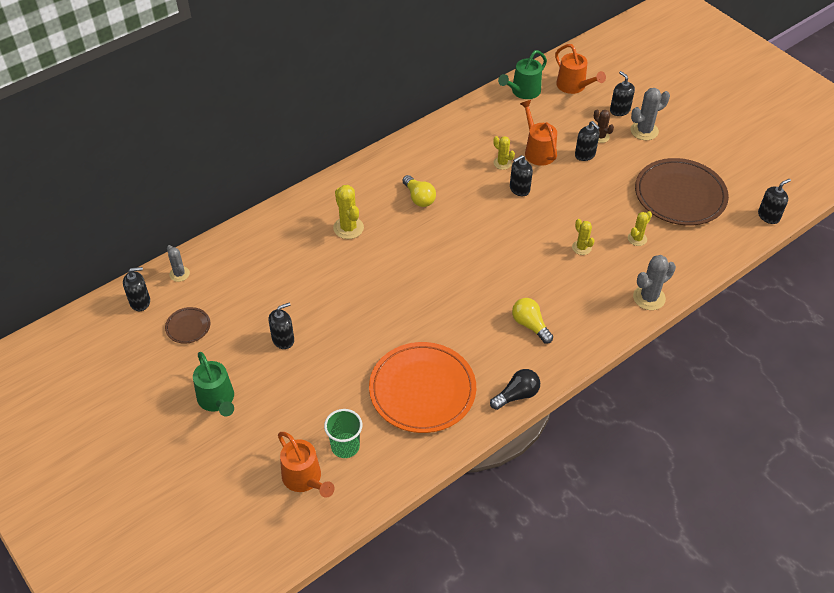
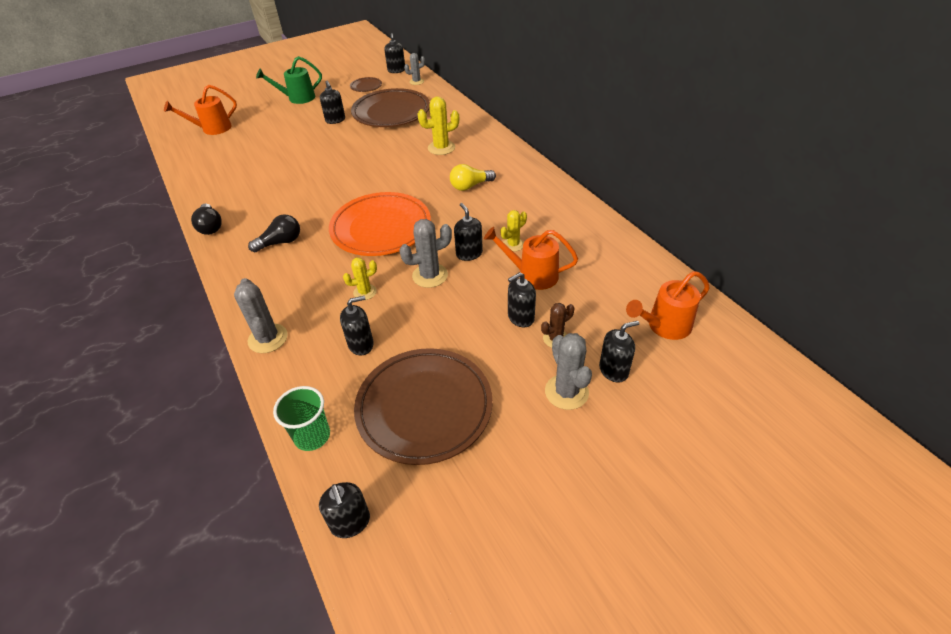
camera: 100 degrees right, 5 degrees down
green cup [324,409,362,458] -> green cup moved to [273,386,330,451]
orange plate [369,342,476,433] -> orange plate moved to [329,192,431,256]
green watering can [498,50,547,99] -> none
yellow light bulb [512,298,553,343] -> black light bulb [248,215,300,252]
orange watering can [520,100,557,166] -> orange watering can turned 150 degrees counterclockwise [484,227,578,290]
yellow cactus [628,211,652,246] -> black soap dispenser [340,296,374,355]
none -> brown plate [351,88,430,127]
none -> grey cactus [399,219,452,288]

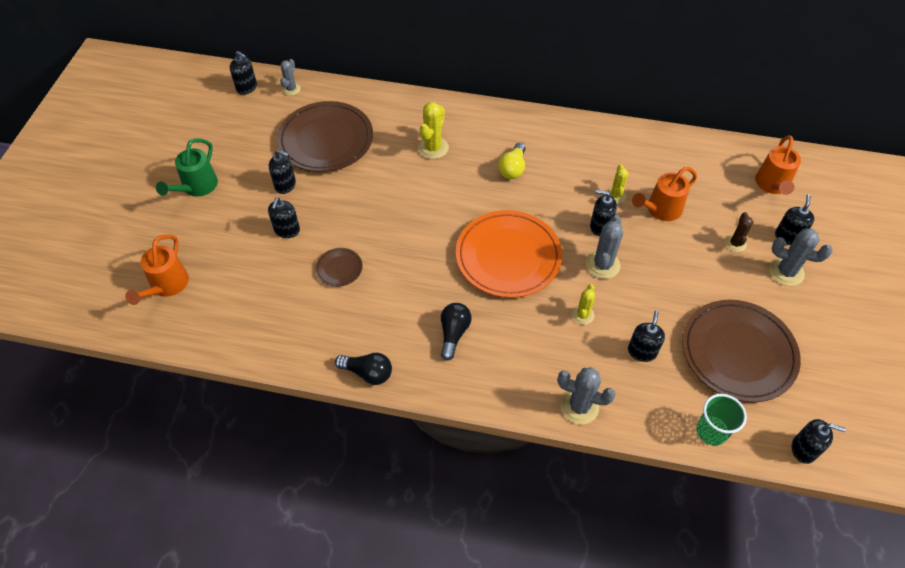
camera: 50 degrees left, 10 degrees up
brown plate [350,77,382,92] -> brown plate moved to [315,248,362,287]
black soap dispenser [508,272,536,328] -> black soap dispenser moved to [268,197,300,238]

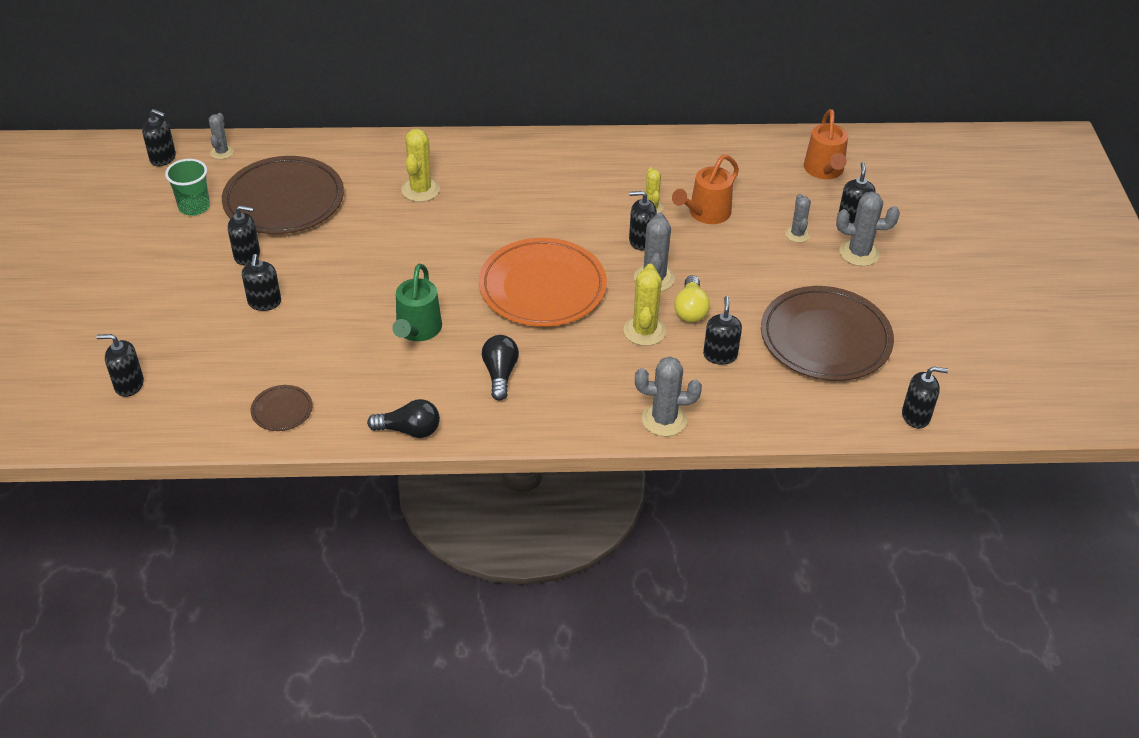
camera: 15 degrees left, 10 degrees down
orange watering can [125,234,189,305] -> black soap dispenser [96,334,144,397]
green watering can [156,138,218,197] -> green watering can moved to [392,264,442,341]
brown plate [315,248,362,287] -> brown plate moved to [251,385,313,431]
yellow light bulb [498,142,526,179] -> yellow light bulb moved to [674,275,710,323]
yellow cactus [572,284,595,325] -> yellow cactus [624,264,666,346], size x1.58
green cup [696,394,747,446] -> green cup moved to [165,159,210,216]
brown cactus [725,212,753,252] -> grey cactus [785,194,811,242]

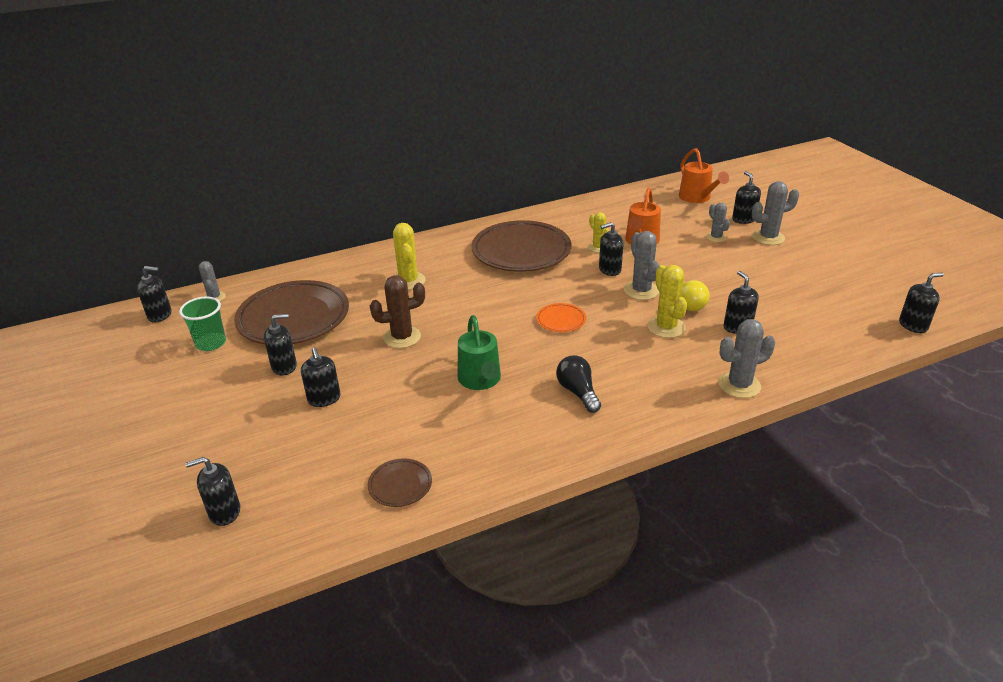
camera: 20 degrees left, 10 degrees down
black light bulb [367,399,440,438] -> none
orange plate [479,238,607,327] -> orange plate [536,303,586,332], size x0.44
brown plate [761,286,894,381] -> brown plate moved to [471,220,571,272]
none -> brown cactus [370,275,425,348]

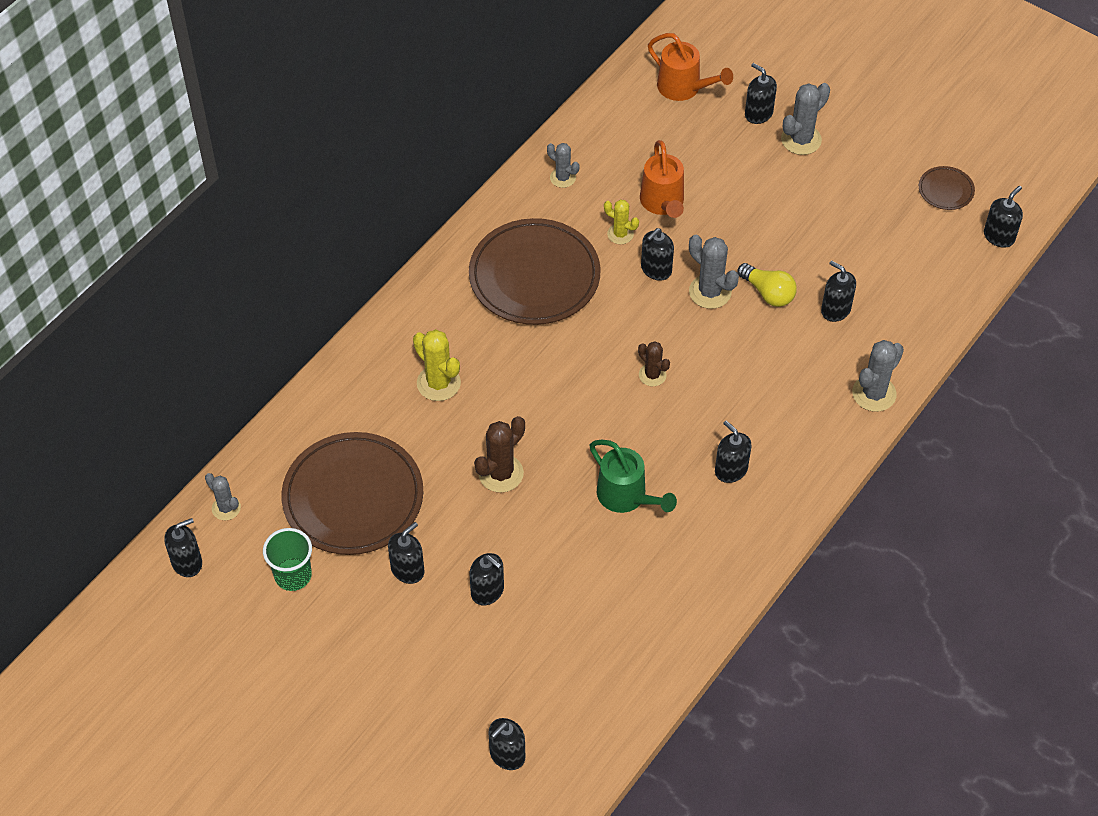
camera: 30 degrees left, 20 degrees up
brown plate [368,458,432,507] -> brown plate moved to [919,166,975,210]
orange plate [536,303,586,332] -> brown cactus [638,341,670,386]
black light bulb [556,355,601,413] -> black soap dispenser [715,421,751,483]
yellow cactus [648,265,687,338] -> none
grey cactus [706,203,730,242] -> grey cactus moved to [547,143,579,188]

